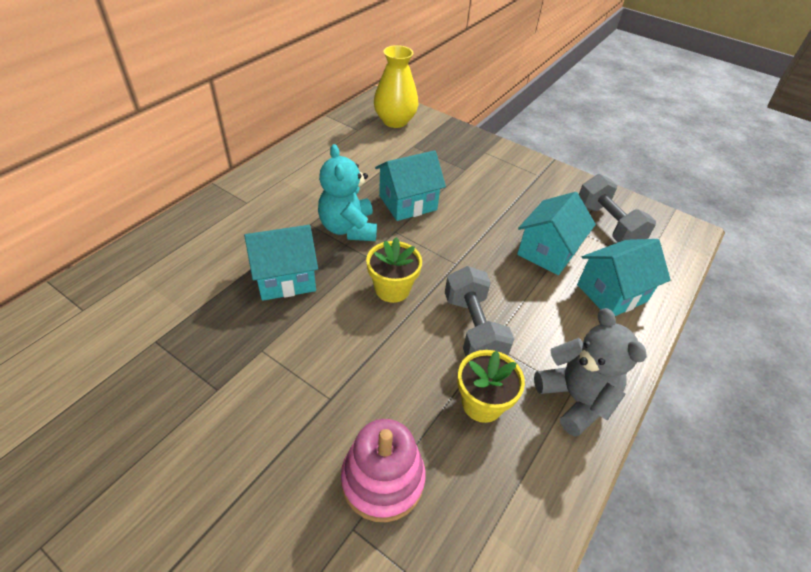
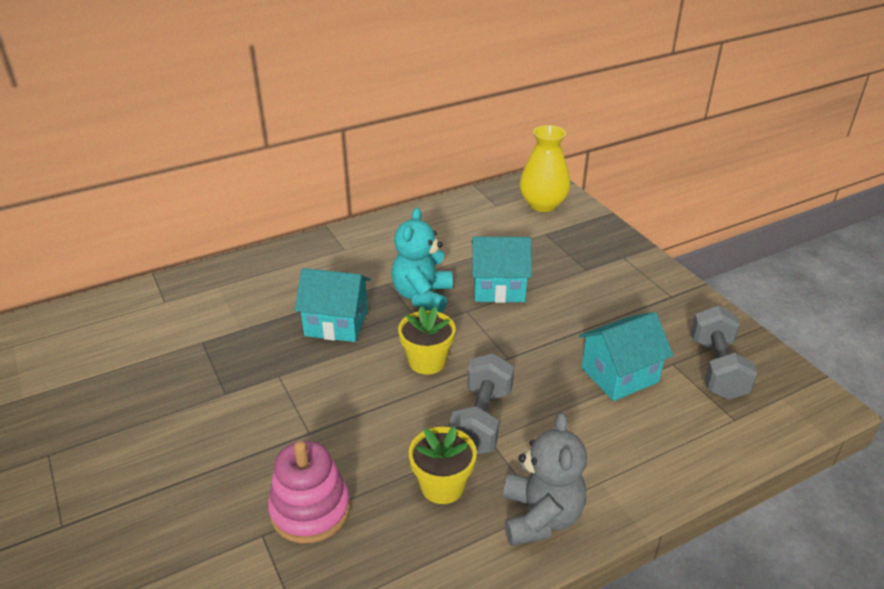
camera: 30 degrees right, 10 degrees down
turquoise house [577,239,671,316] -> none

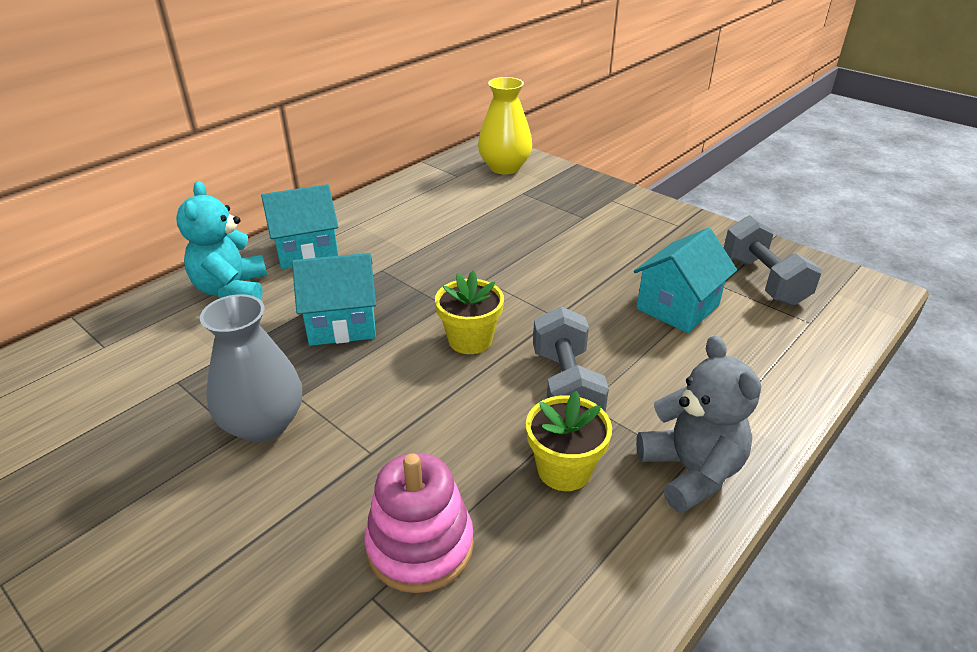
camera: 20 degrees left, 0 degrees up
turquoise teddy bear [391,208,453,313] -> turquoise teddy bear moved to [176,181,267,300]
turquoise house [472,237,532,303] -> turquoise house moved to [261,184,338,269]
none -> grey vase [200,294,302,442]

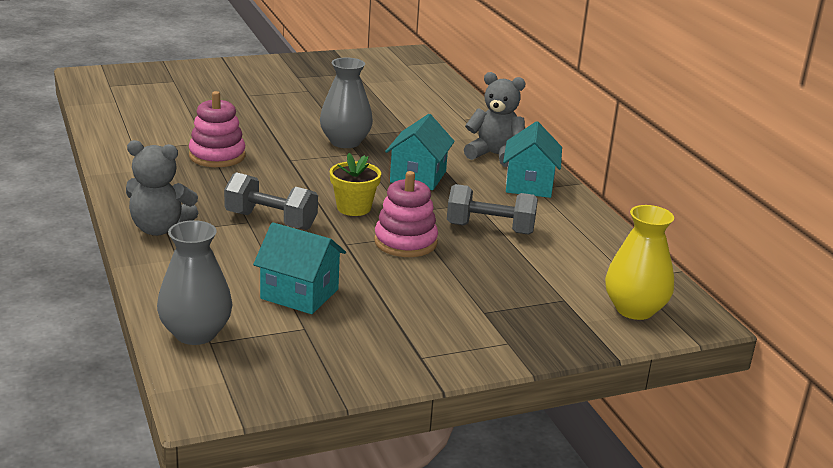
camera: 115 degrees right, 10 degrees down
turquoise teddy bear [176,181,267,300] -> grey teddy bear [464,72,526,167]
yellow flower pot [526,391,612,491] -> none
turquoise house [634,228,737,333] -> turquoise house turned 45 degrees counterclockwise [253,222,346,314]
grey dumbbell [724,215,822,306] -> grey dumbbell moved to [447,184,538,235]
none -> grey vase [157,220,233,345]
none -> pink stacking toy [374,171,438,257]

